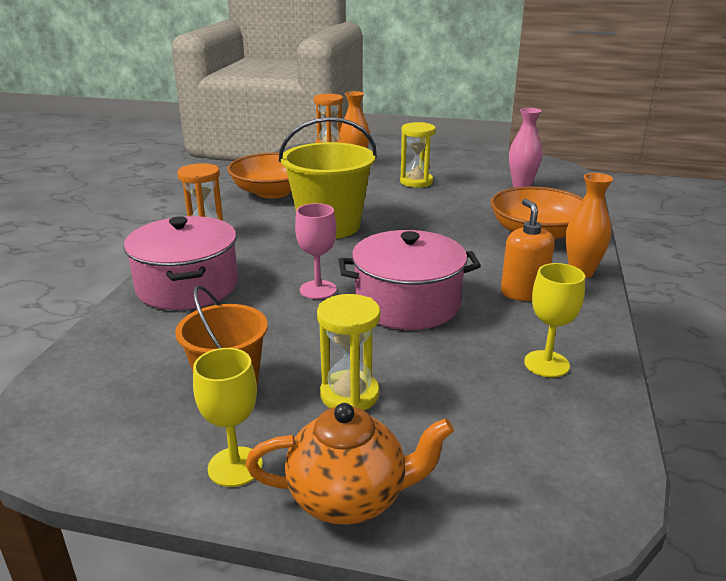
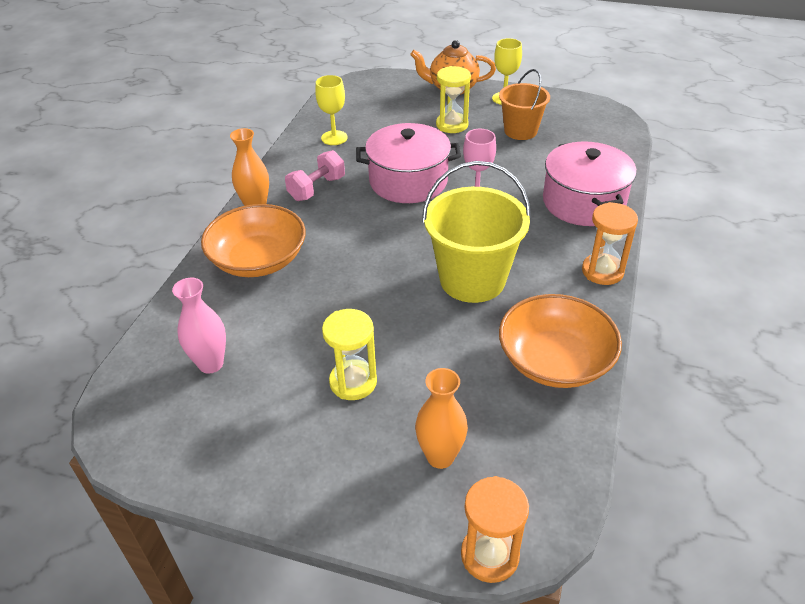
camera: 175 degrees left, 15 degrees up
orange soap dispenser [501,199,555,301] -> pink dumbbell [285,150,345,201]

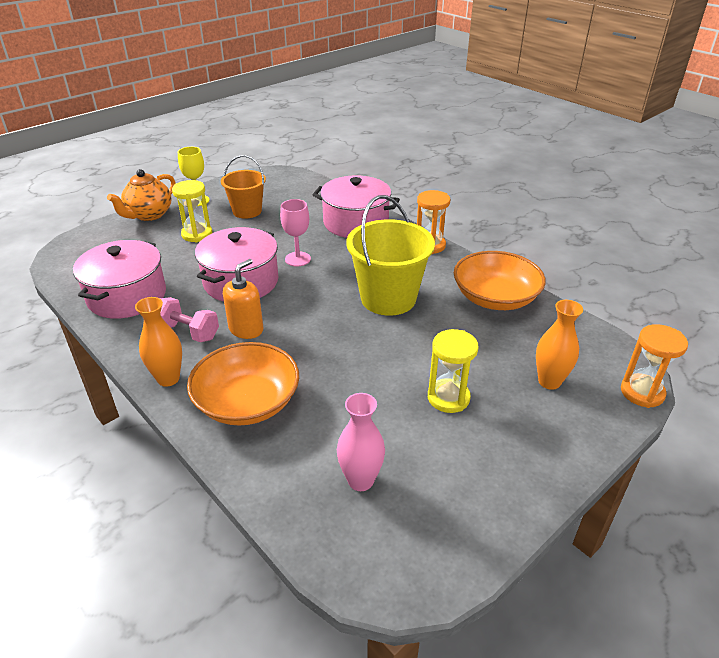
camera: 60 degrees left, 5 degrees down
pink dumbbell [285,150,345,201] -> pink dumbbell turned 45 degrees counterclockwise [160,297,219,342]
yellow goblet [315,75,348,145] -> pink pot [73,240,166,319]
none -> orange soap dispenser [223,259,263,339]

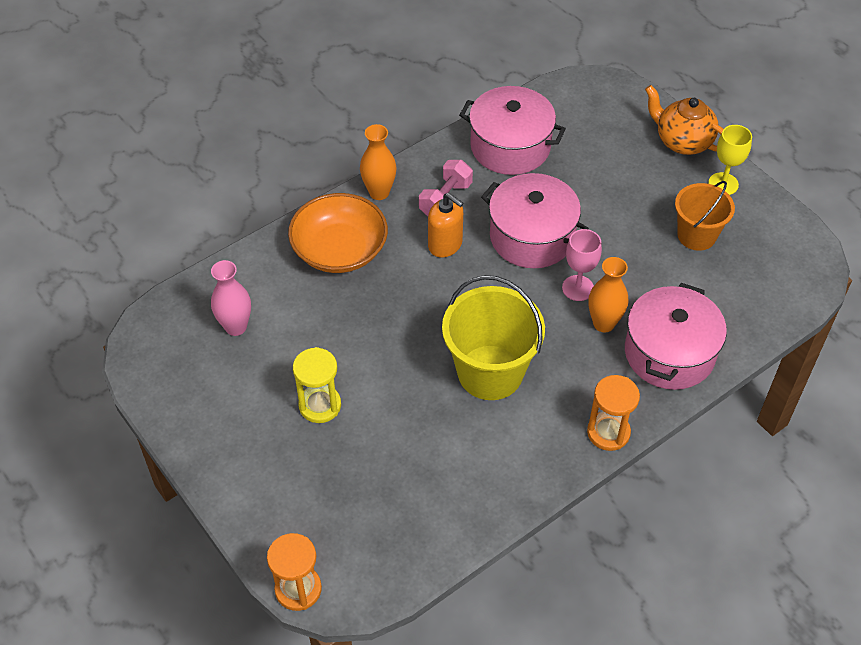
camera: 95 degrees right, 15 degrees up
yellow hourglass [172,180,213,242] -> none
orange bowl [454,251,546,310] -> none
orange vase [536,300,583,390] -> orange vase moved to [588,257,628,332]

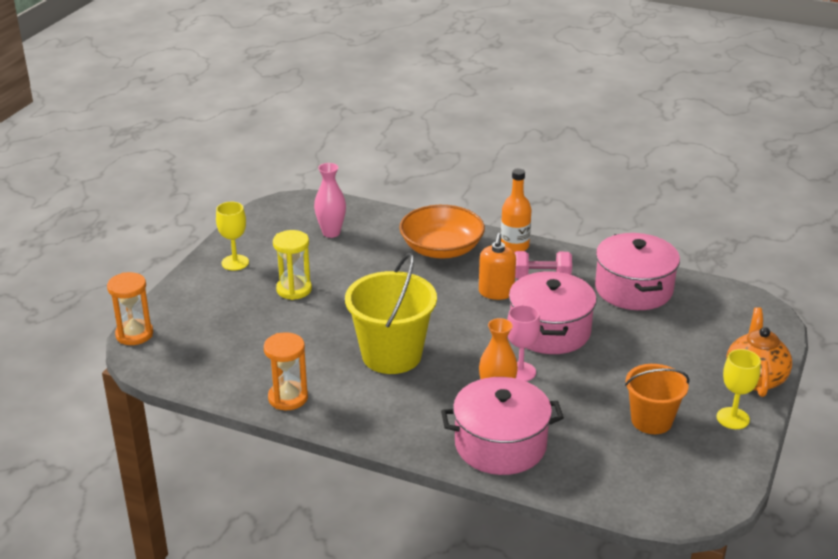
camera: 60 degrees right, 20 degrees down
orange vase [360,124,396,200] -> orange bottle [501,169,532,253]
orange hourglass [587,375,640,451] -> orange hourglass moved to [264,332,308,410]
none -> yellow goblet [216,202,249,271]

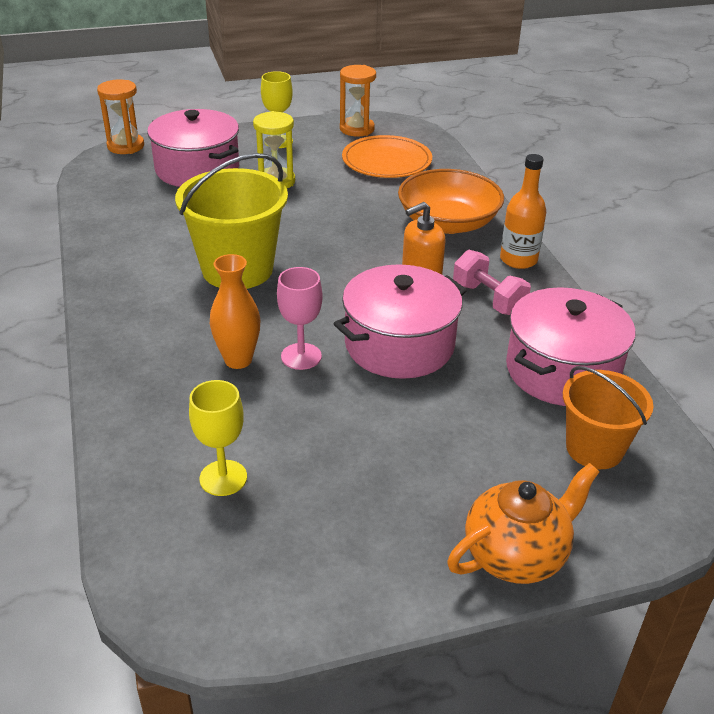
camera: 50 degrees right, 5 degrees up
orange hourglass [264,332,308,410] -> orange hourglass moved to [340,65,376,136]
pink vase [314,163,346,238] -> orange plate [342,135,432,178]
pink pot [441,377,564,475] -> pink pot moved to [147,109,239,187]
orange bucket [625,364,690,434] -> orange bucket moved to [563,366,653,469]
yellow goblet [717,349,761,429] -> yellow goblet moved to [189,380,247,496]

